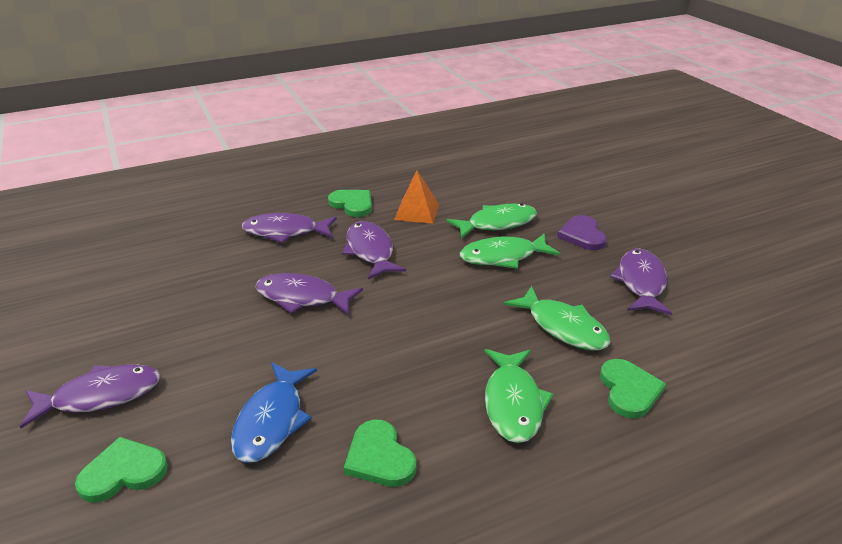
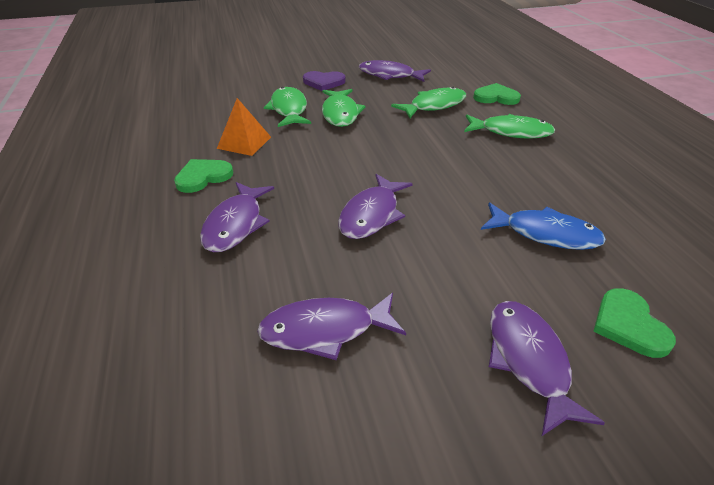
camera: 80 degrees left, 5 degrees up
purple fish [342,221,406,280] -> purple fish moved to [257,293,406,360]
green heart [344,420,416,487] -> none

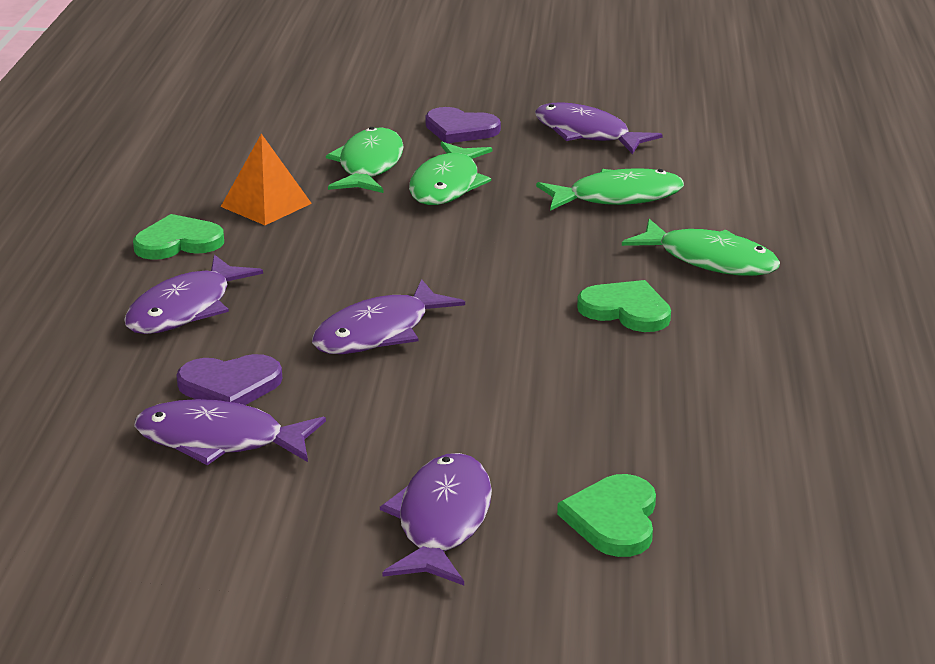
camera: 20 degrees right, 10 degrees down
green heart [473,83,521,105] -> green heart moved to [577,280,671,332]
blue fish [481,202,606,250] -> none
none -> purple heart [176,354,282,405]

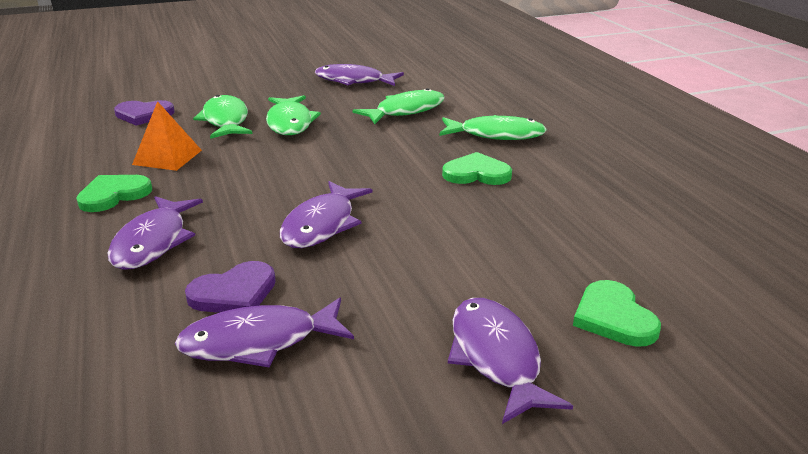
camera: 25 degrees left, 0 degrees up
purple heart [425,107,501,143] -> purple heart moved to [114,100,174,126]

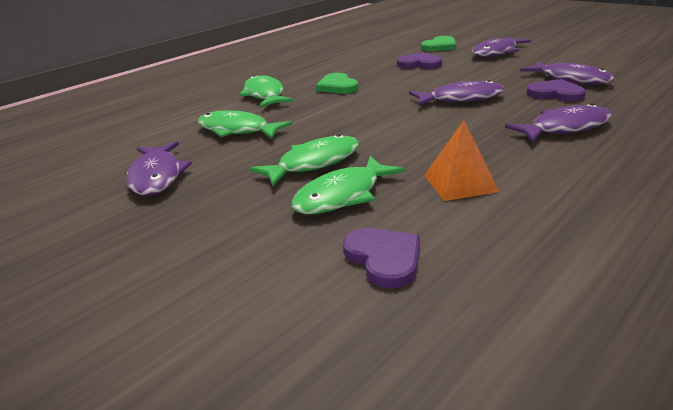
camera: 115 degrees left, 0 degrees up
green heart [76,175,152,212] -> none
none -> purple heart [397,52,442,69]

